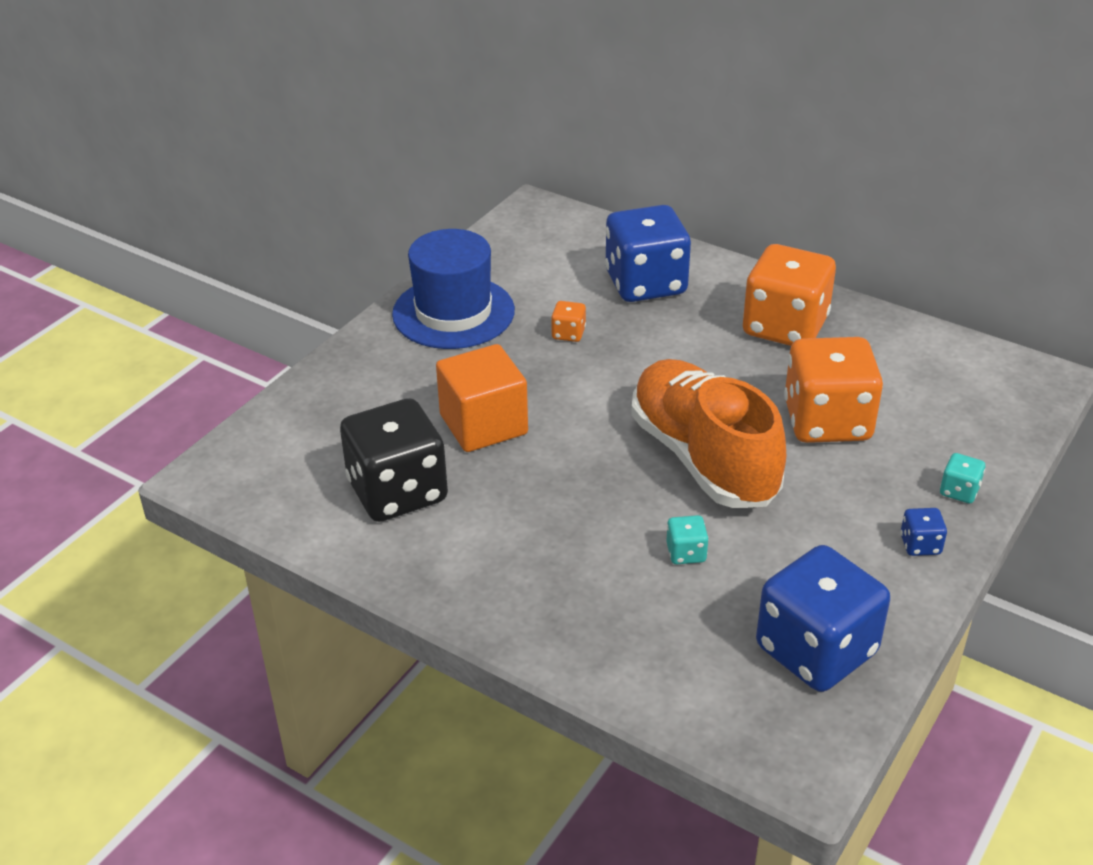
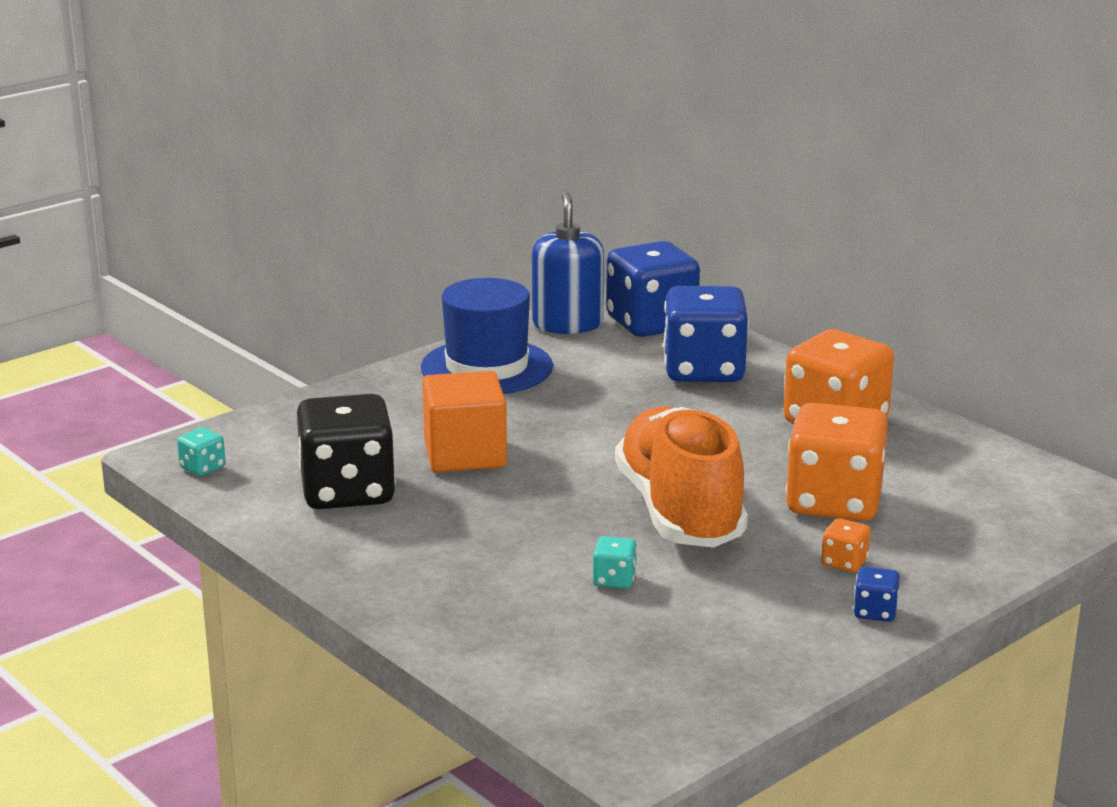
camera: 15 degrees right, 15 degrees down
orange dice [551,301,586,342] -> orange dice moved to [821,518,871,572]
blue dice [756,545,890,692] -> blue dice moved to [606,241,700,337]
turquoise dice [940,453,985,503] -> turquoise dice moved to [177,427,226,476]
none -> blue soap dispenser [532,192,604,334]

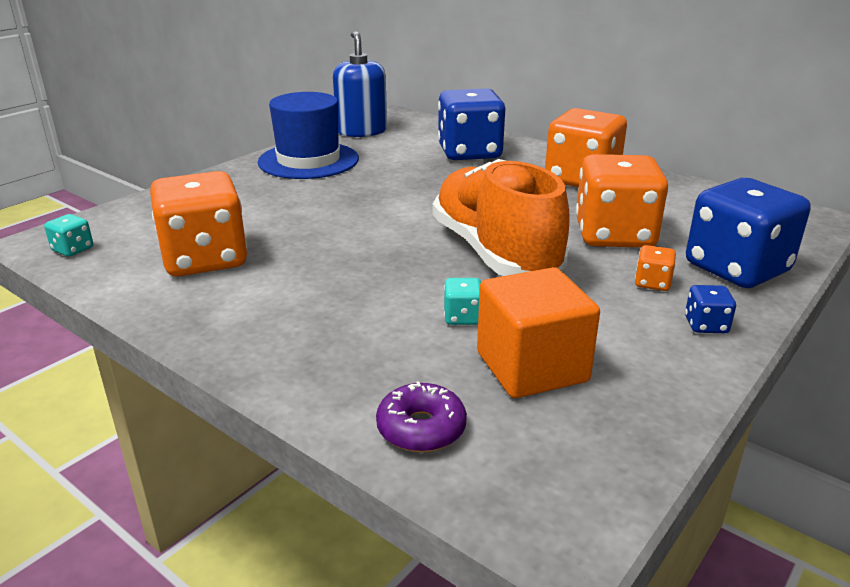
camera: 10 degrees left, 5 degrees up
black dice [297,394,396,509] -> orange dice [150,171,247,276]
orange cube [422,371,507,473] -> orange cube moved to [477,267,600,398]
blue dice [606,241,700,337] -> blue dice moved to [686,178,811,288]
none -> purple donut [376,381,467,452]

